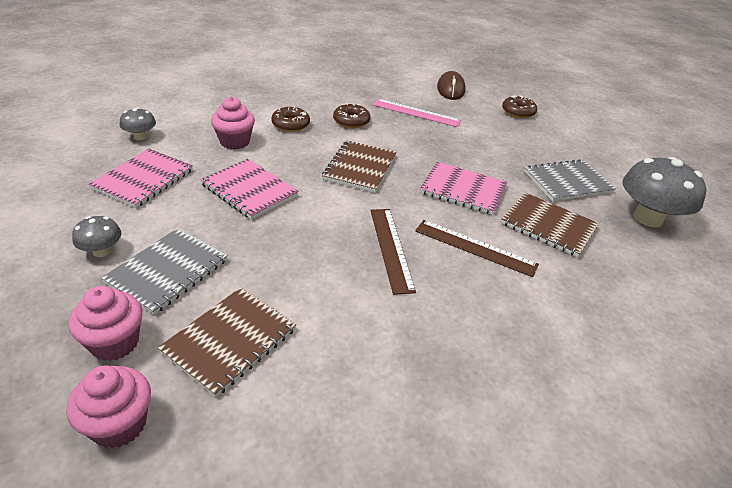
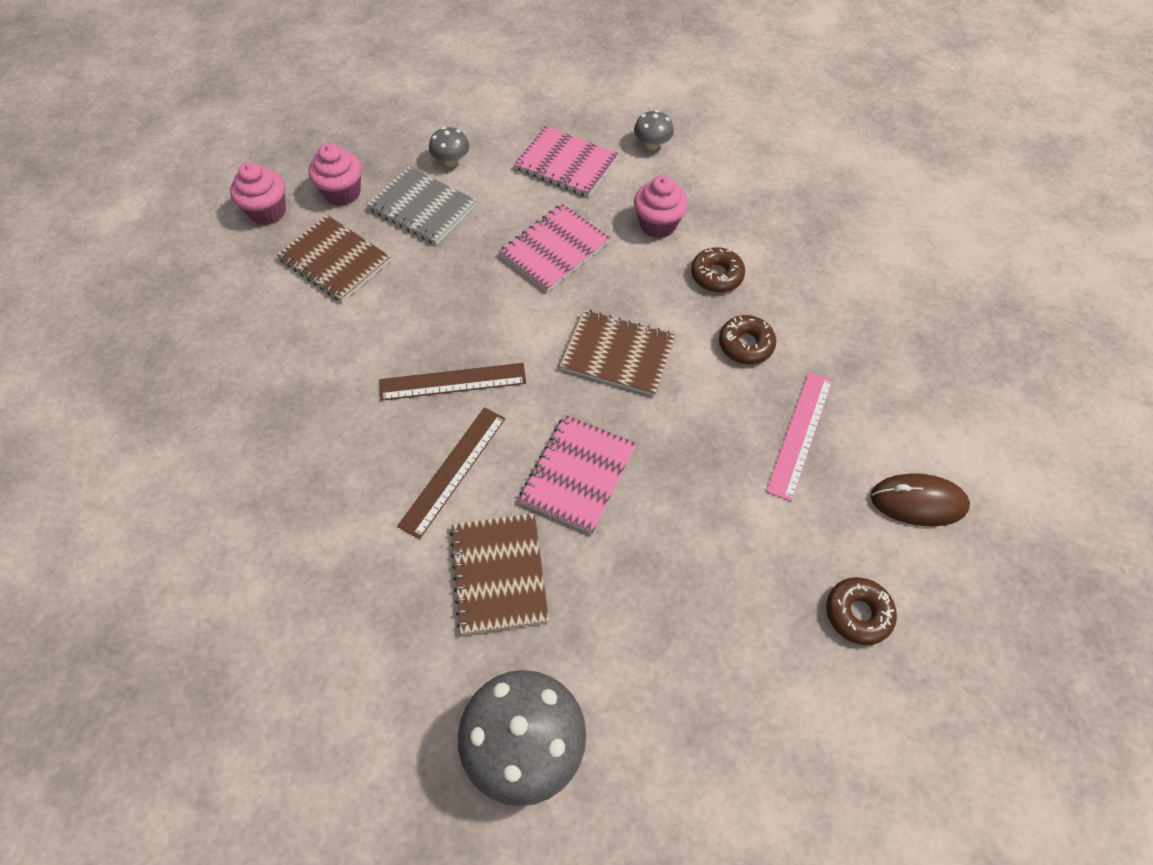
camera: 95 degrees right, 20 degrees up
brown notebook [501,193,599,257] -> brown notebook turned 45 degrees counterclockwise [450,513,549,635]
grey notebook [524,159,616,202] -> none

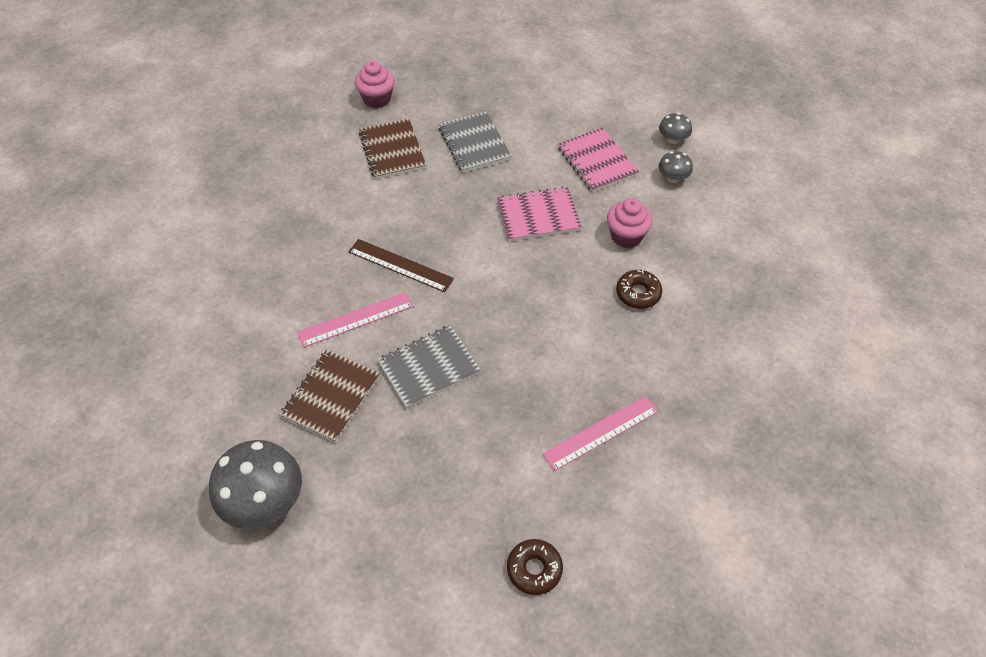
camera: 35 degrees right, 5 degrees down
pink cupcake [308,143,362,206] -> none
brown ruler [397,407,506,539] -> pink ruler [297,292,414,348]
grey mushroom [429,127,469,167] -> grey mushroom moved to [659,113,692,144]
pink notebook [518,415,636,534] -> grey notebook [377,325,480,409]
brown notebook [560,310,676,396] -> none
brown donut [719,315,776,364] -> none
brown mouse [870,473,970,527] -> none

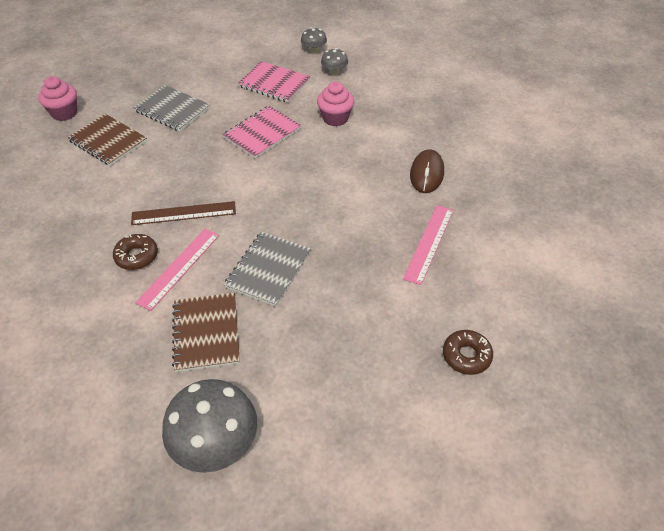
camera: 35 degrees left, 5 degrees down
brown donut [616,270,662,309] -> brown donut moved to [113,234,158,270]
none -> brown mouse [410,149,444,193]

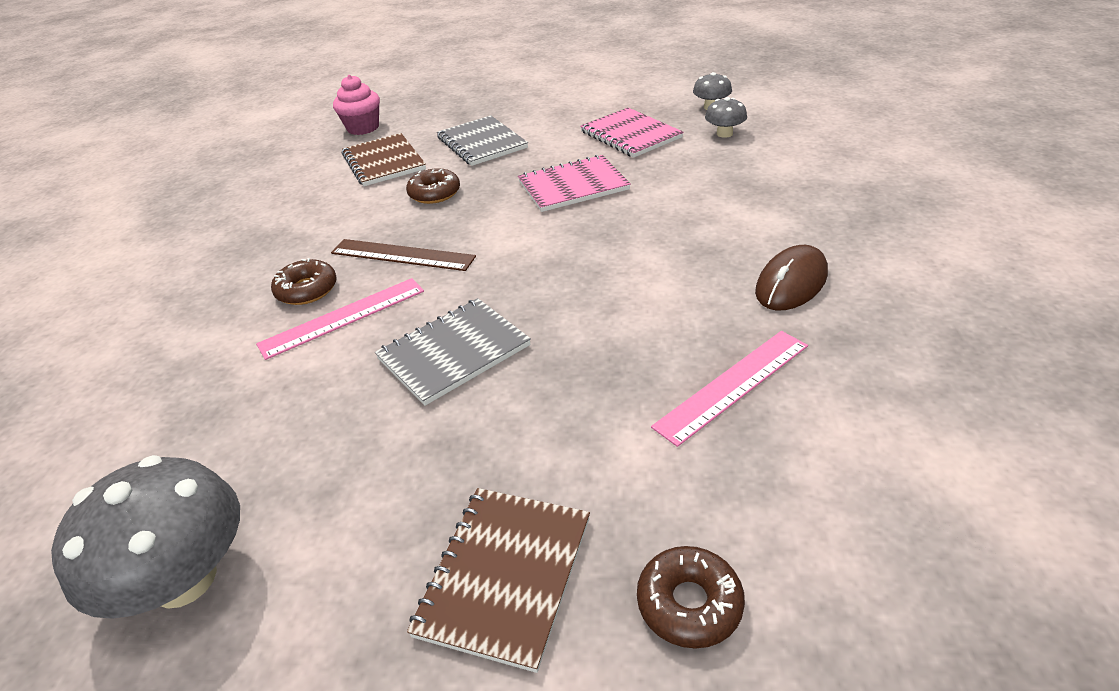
camera: 30 degrees right, 10 degrees down
brown notebook [172,293,240,372] -> brown notebook moved to [407,488,590,673]
pink cupcake [317,81,354,126] -> none
none -> brown donut [406,168,460,204]

